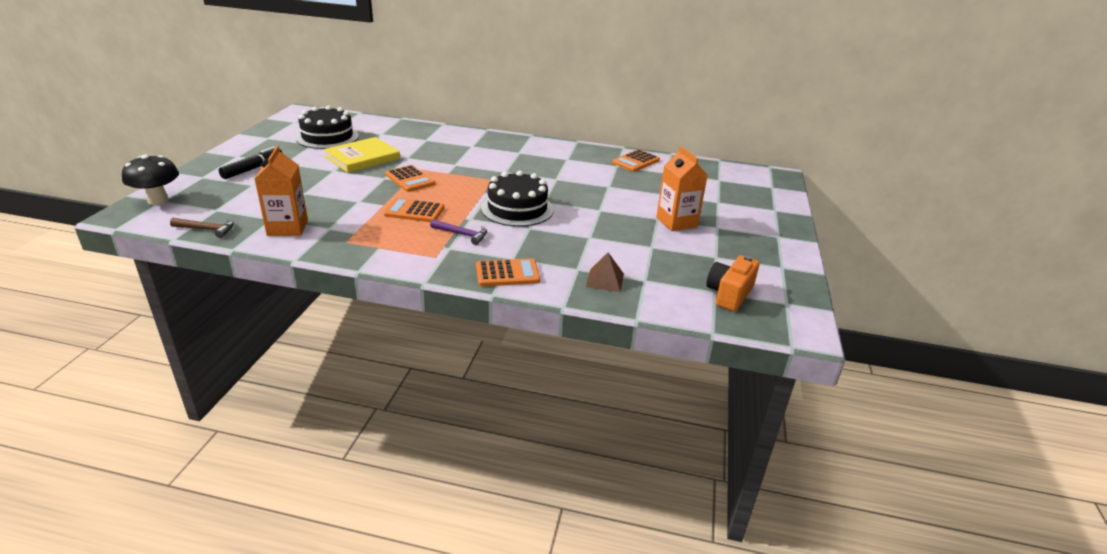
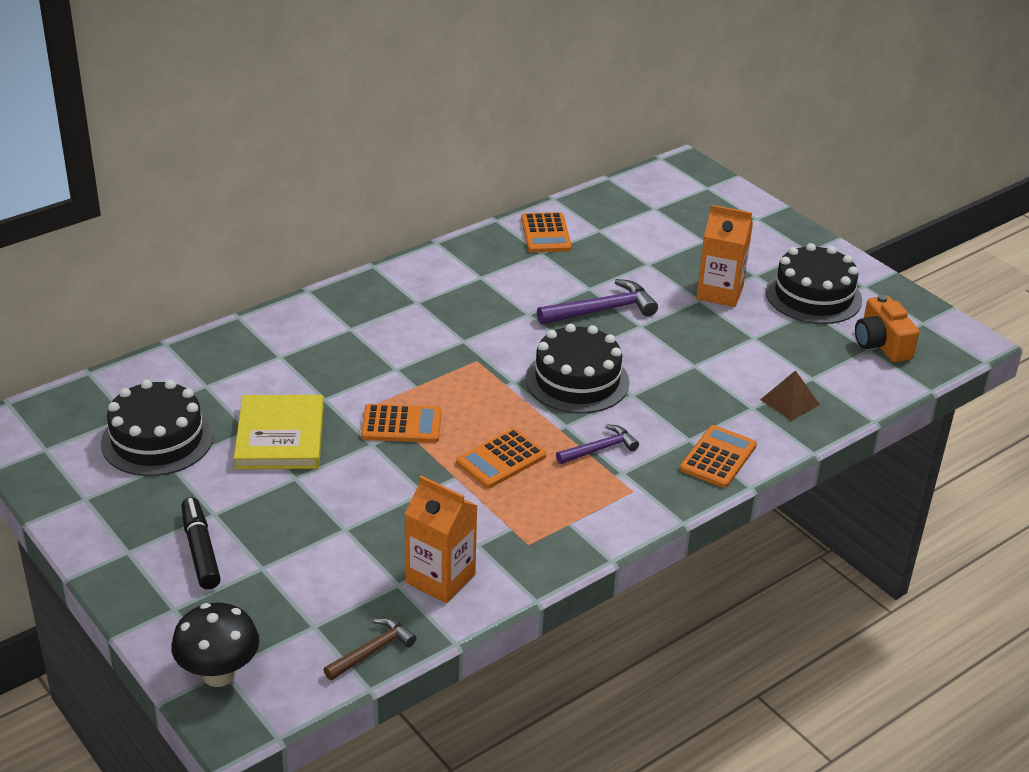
camera: 50 degrees left, 5 degrees up
none -> purple hammer [537,279,658,325]
none -> black cake [766,243,862,324]

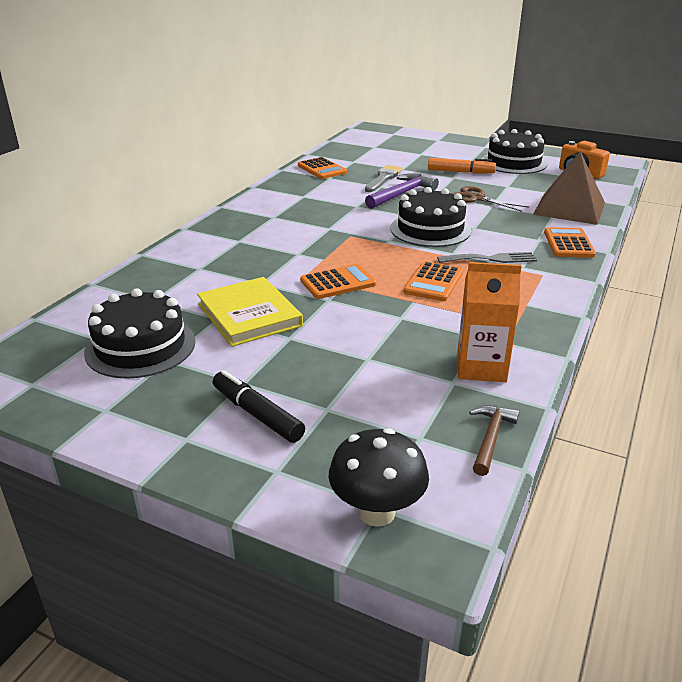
camera: 25 degrees left, 5 degrees down
purple hammer [556,424,639,464] -> grey fork [437,252,537,263]
orange carton [696,205,753,307] -> orange marker [428,158,496,174]
brown pyramid [760,370,820,421] -> brown pyramid [533,151,605,225], size x2.01
none -> grey brush [365,165,403,192]
none -> brown scissors [452,186,529,212]

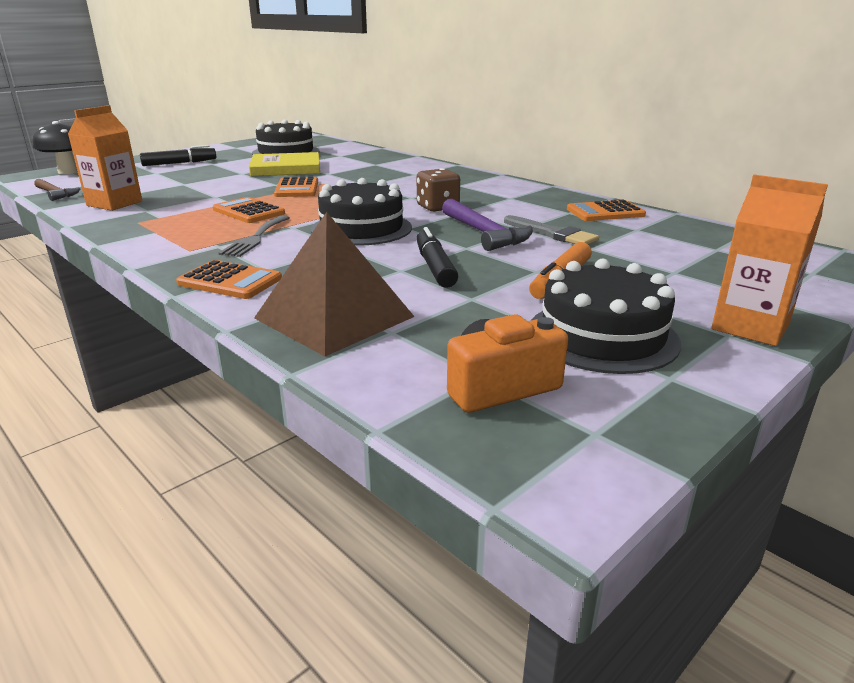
camera: 110 degrees right, 5 degrees down
brown scissors [452,186,529,212] -> black marker [416,227,458,288]
none -> brown dice [417,168,460,212]
none -> orange carton [712,175,828,346]

